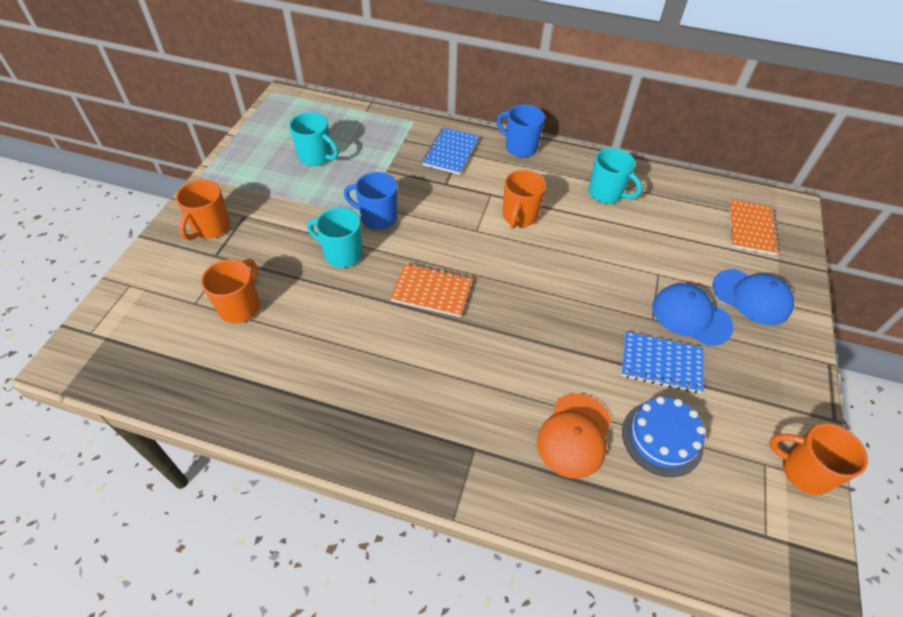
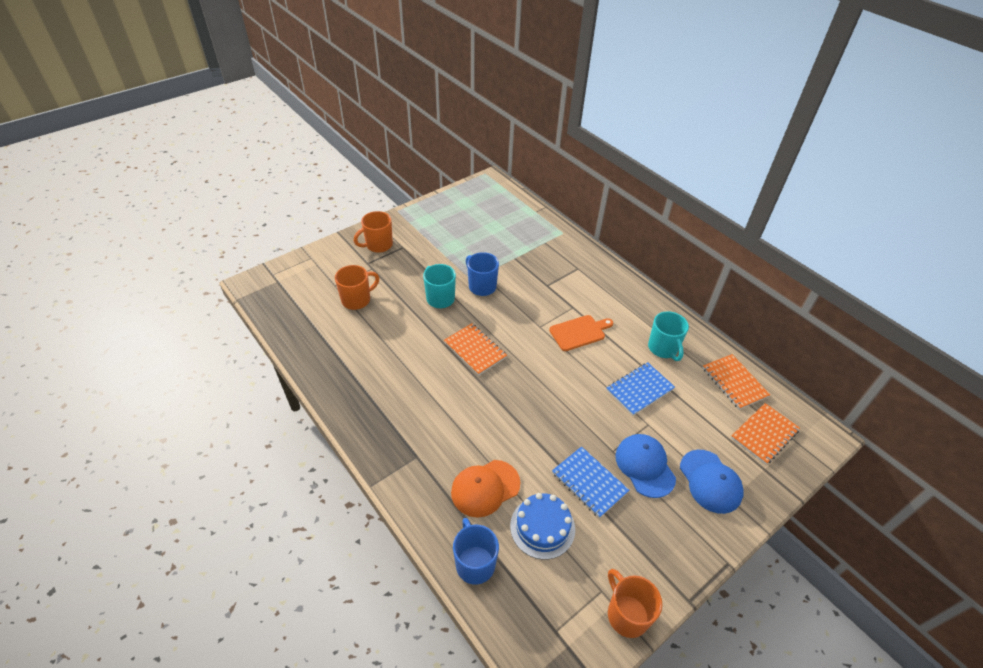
camera: 35 degrees right, 5 degrees down
turquoise mug [289,112,338,166] -> none
blue notebook [422,127,479,175] -> blue notebook moved to [606,362,675,416]
blue mug [497,105,545,157] -> blue mug moved to [453,518,499,585]
orange mug [503,170,546,228] -> orange cutting board [549,315,613,351]
none -> orange notebook [703,354,770,410]

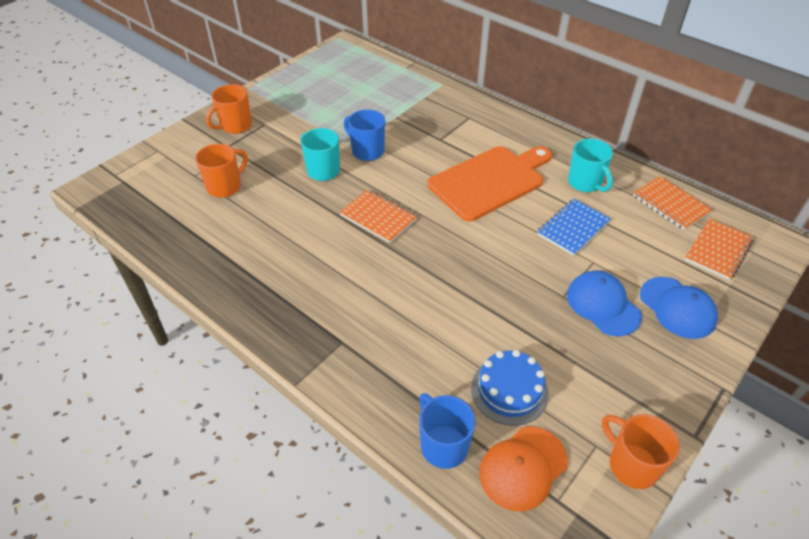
camera: 10 degrees left, 0 degrees up
orange cap [451,460,520,518] -> orange cap moved to [479,426,568,512]
orange cutting board [549,315,613,351] -> orange cutting board [427,146,552,221], size x1.83
blue notebook [552,446,629,518] -> none

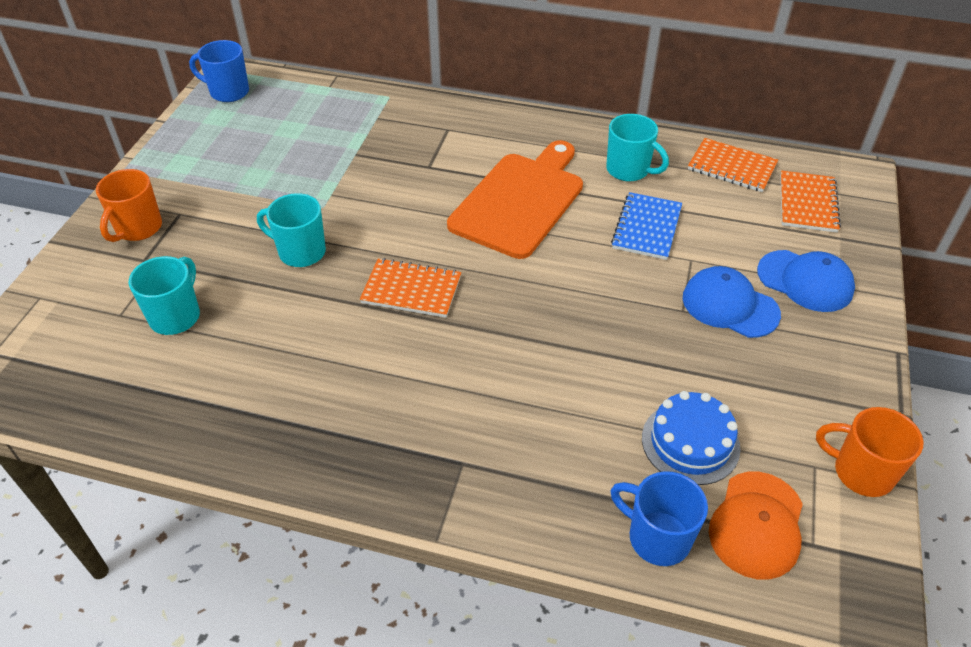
camera: 25 degrees left, 0 degrees up
orange mug [195,144,248,198] -> turquoise mug [129,256,200,335]
blue mug [344,109,385,161] -> blue mug moved to [189,40,249,102]

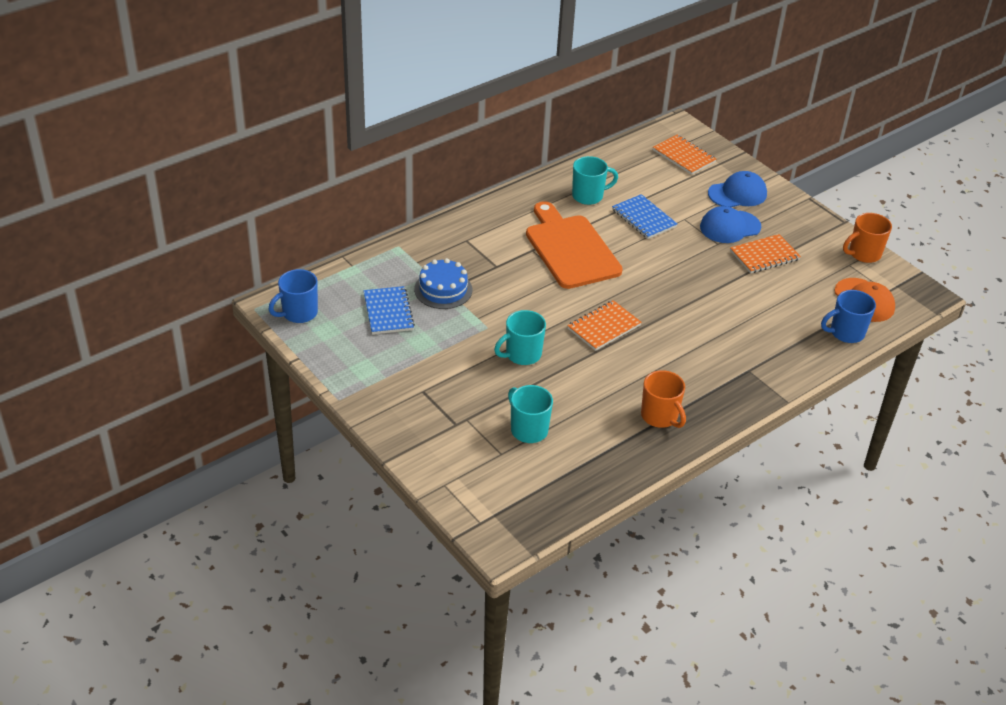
camera: 55 degrees left, 5 degrees down
orange mug [96,169,162,242] -> orange mug moved to [641,370,686,428]
blue cake [642,391,740,485] -> blue cake moved to [414,258,472,309]
orange notebook [688,138,778,192] -> orange notebook moved to [730,234,801,274]
none -> blue notebook [363,286,415,334]

